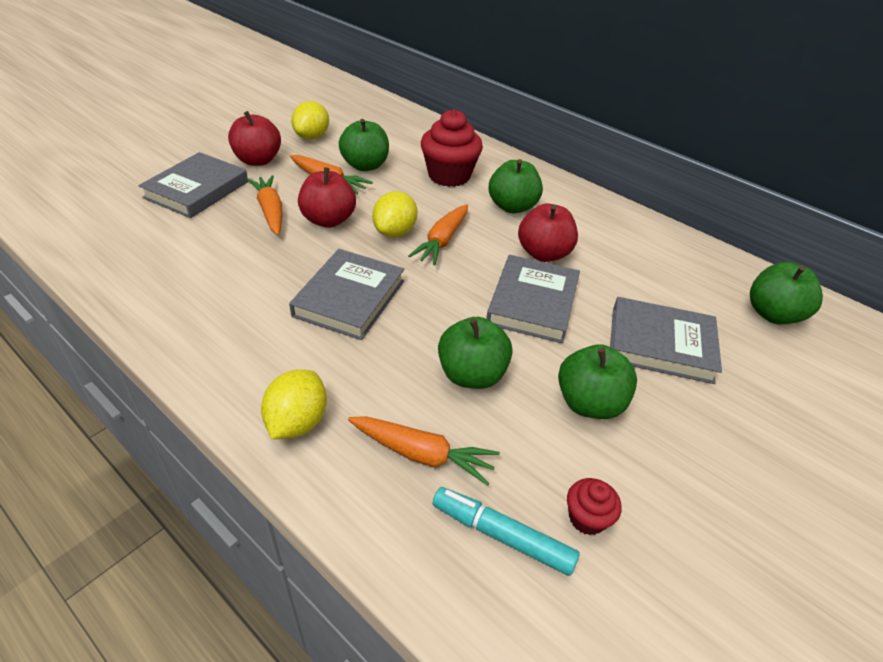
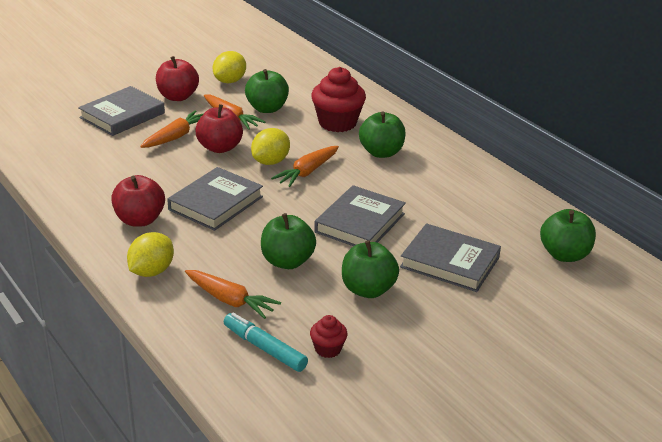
camera: 15 degrees right, 10 degrees down
orange carrot [247,175,282,235] -> orange carrot turned 45 degrees clockwise [140,110,203,148]
red apple [518,204,578,262] -> red apple moved to [111,175,165,227]

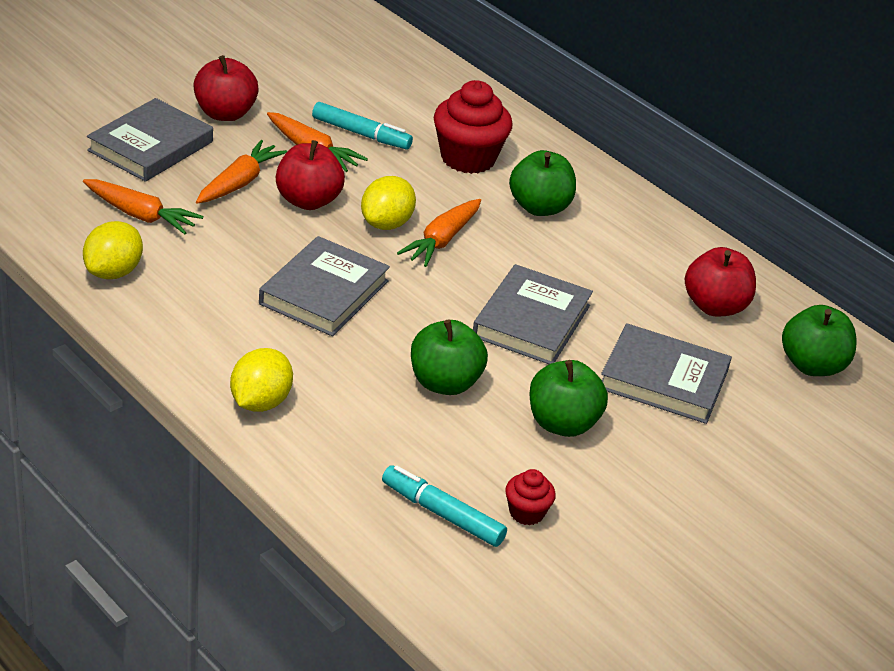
camera: 10 degrees left, 5 degrees up
red apple [111,175,165,227] -> red apple moved to [685,247,756,316]
orange carrot [185,270,281,319] -> orange carrot moved to [83,179,203,235]
yellow lemon [213,51,246,83] -> yellow lemon moved to [83,221,143,279]
green apple [245,69,289,113] -> turquoise marker [312,102,413,150]

